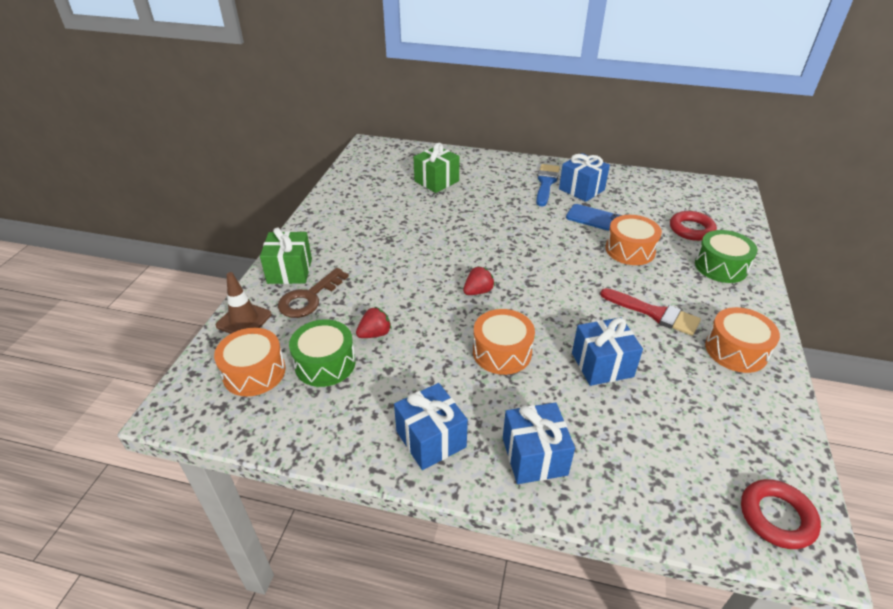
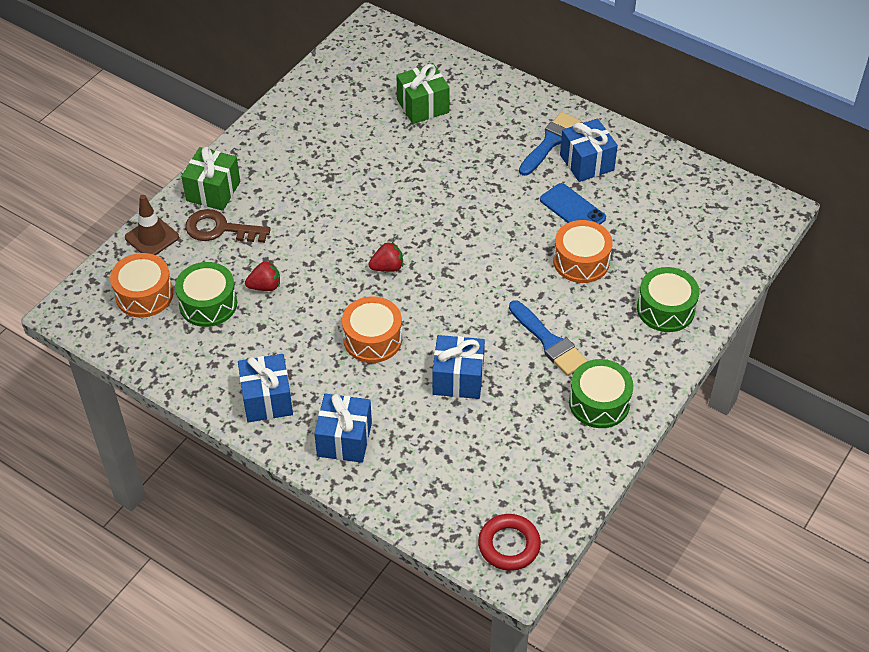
camera: 20 degrees right, 10 degrees up
brown key [278,268,349,318] -> brown key turned 45 degrees clockwise [185,209,271,243]
red brush [600,288,701,336] -> blue brush [509,300,588,376]
red ring [670,211,717,241] -> none
orange drum [705,307,780,373] -> green drum [569,359,633,428]

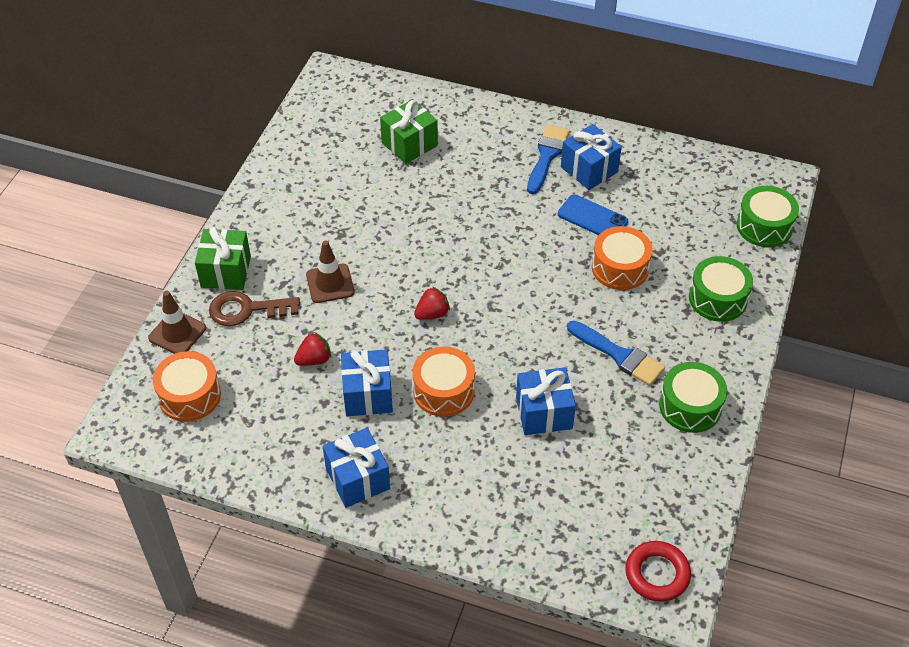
camera: 15 degrees left, 0 degrees up
green drum [175,262,237,327] -> green drum moved to [737,186,799,247]
blue gift [314,394,372,463] -> blue gift moved to [341,349,393,416]
none -> brown traffic cone [306,241,354,303]

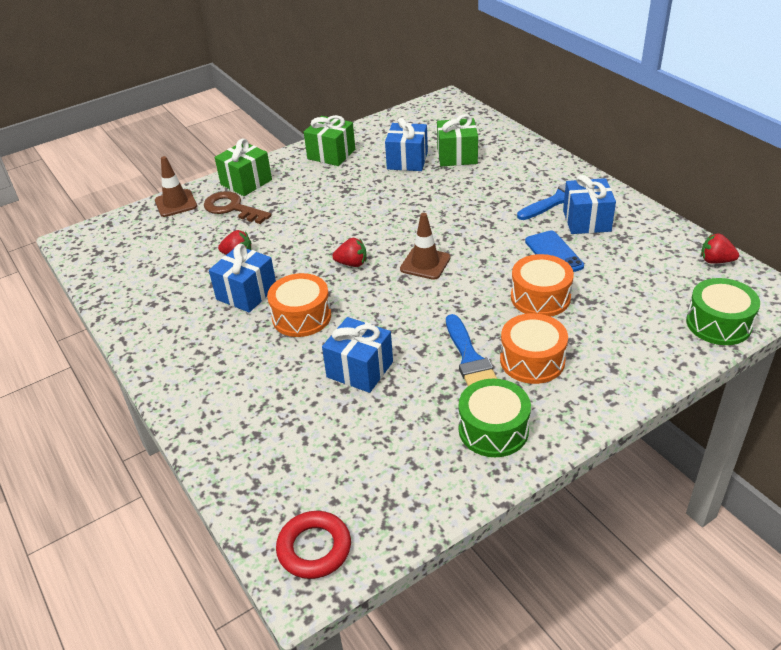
camera: 40 degrees right, 10 degrees down
orange drum [153,351,221,422] -> orange drum moved to [500,313,568,384]
brown traffic cone [306,241,354,303] -> brown traffic cone moved to [400,213,450,280]
blue gift [323,428,390,508] -> blue gift moved to [385,118,428,171]
green drum [689,256,753,322] -> none
none -> green gift [304,115,355,166]
none -> red strawberry [701,233,739,264]

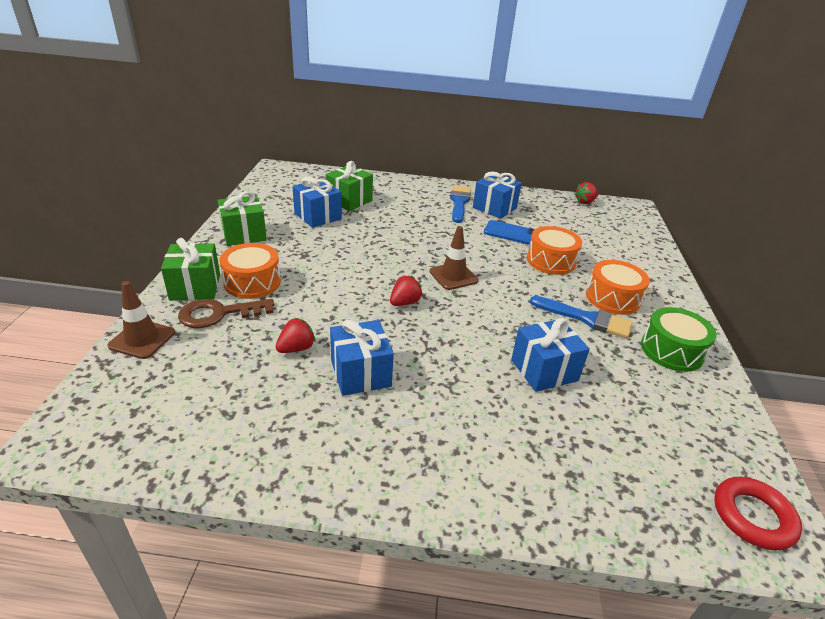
camera: 55 degrees left, 5 degrees down
orange drum [267,273,331,337] -> orange drum moved to [220,243,281,299]
green drum [686,278,760,345] -> none

